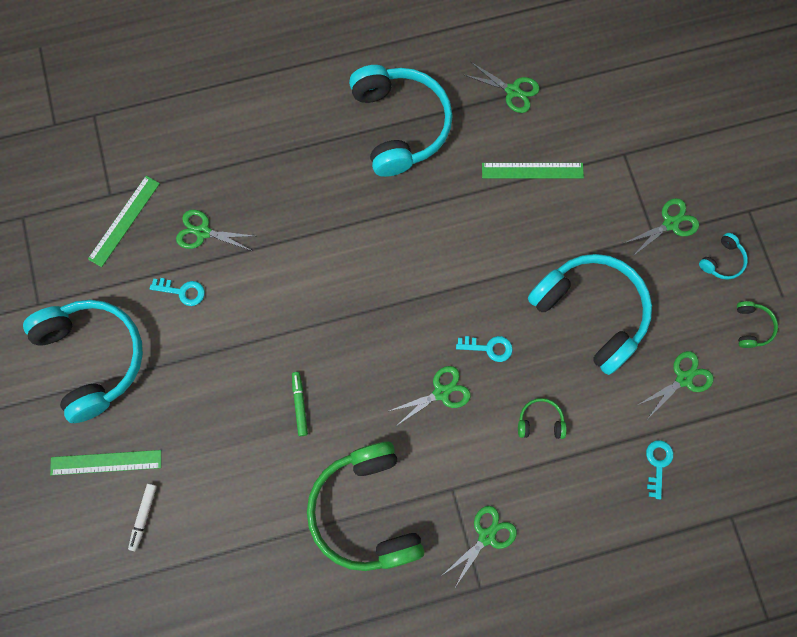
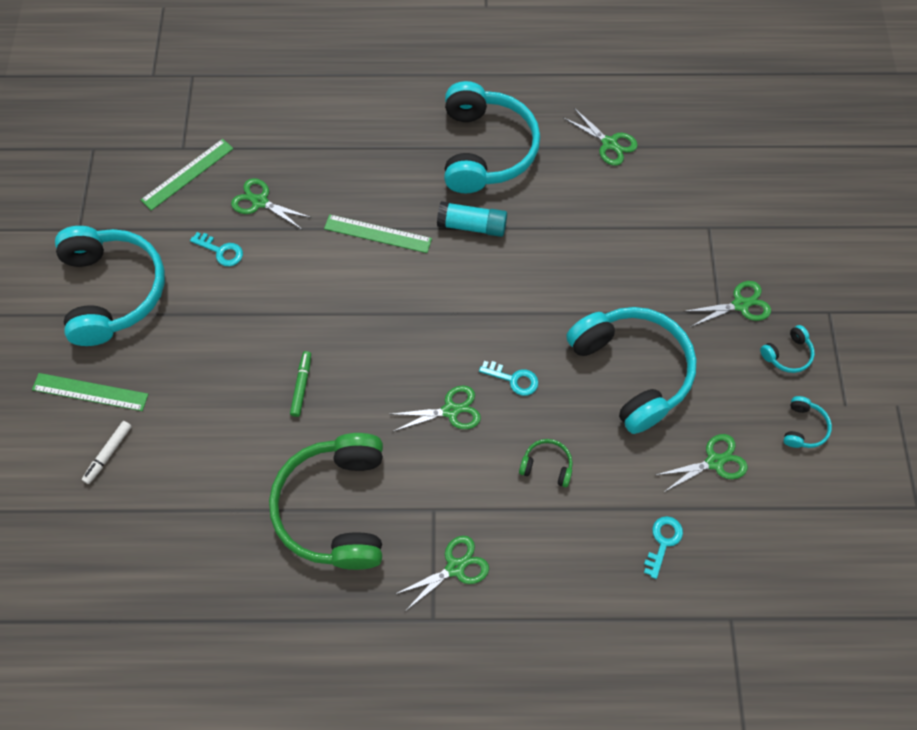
camera: 15 degrees right, 10 degrees down
green ruler [482,163,584,179] -> green ruler moved to [324,214,432,253]
green headphones [737,301,778,348] -> turquoise headphones [783,396,832,448]
none -> turquoise glue stick [437,201,507,237]

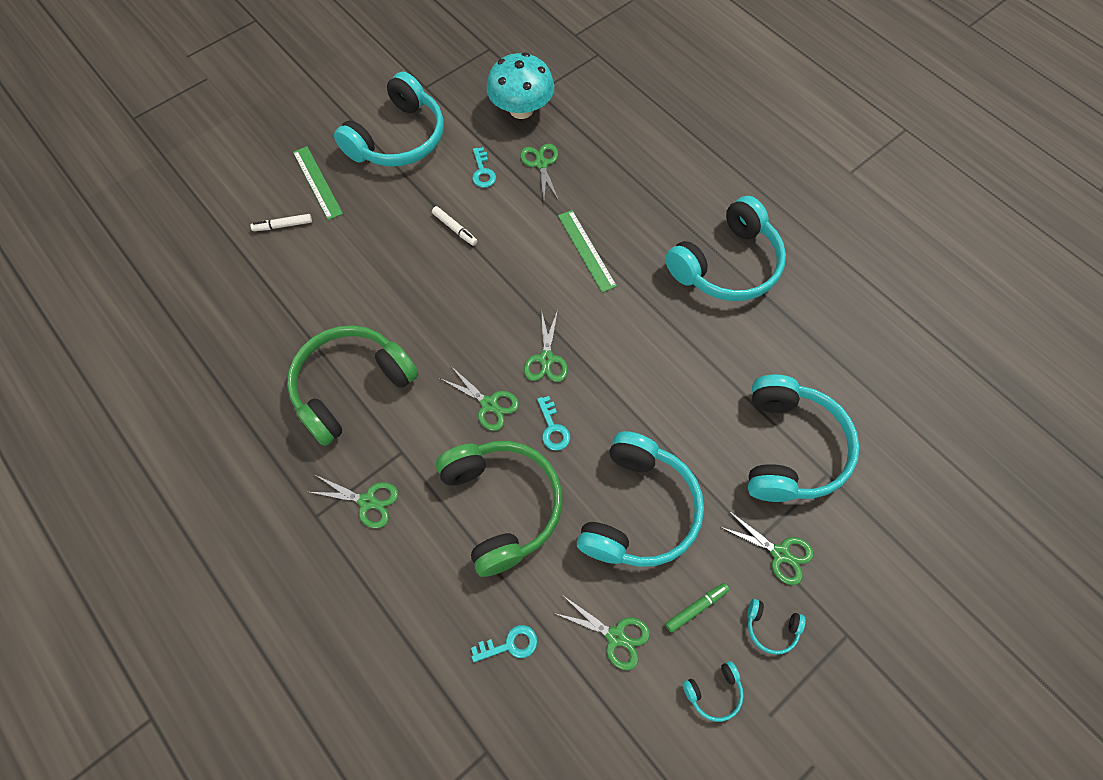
camera: 50 degrees right, 0 degrees up
green ruler [141,139,233,211] -> turquoise mushroom [486,52,554,119]
green marker [290,351,311,417] -> green marker moved to [665,583,729,633]
turquoise glue stick [437,201,507,237] -> none
green headphones [519,439,573,487] -> green headphones [436,441,562,577], size x2.48
green scissors [564,108,638,166] -> green scissors moved to [524,309,568,382]
none -> white marker [432,206,477,246]
none -> turquoise headphones [748,374,860,502]

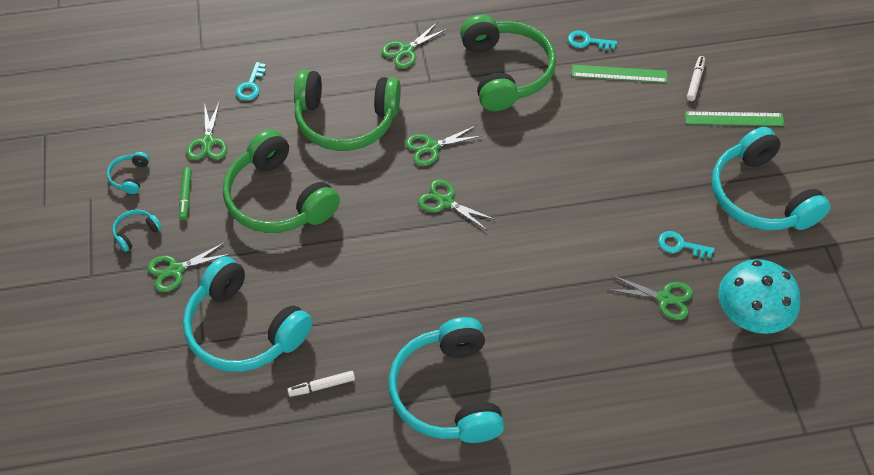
camera: 120 degrees right, 10 degrees down
white marker [432,206,477,246] -> white marker moved to [287,371,355,397]
turquoise key [537,396,570,451] -> turquoise key moved to [568,30,617,50]
green scissors [554,596,650,671] -> green scissors turned 60 degrees counterclockwise [187,101,227,160]
green ruler [558,210,617,293] -> green ruler moved to [572,65,667,83]
turquoise headphones [577,431,704,567] -> green headphones [223,129,340,233]

